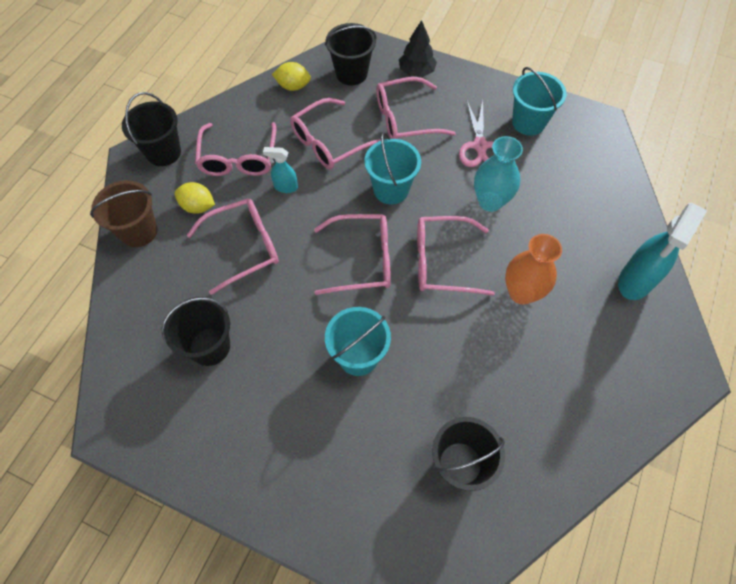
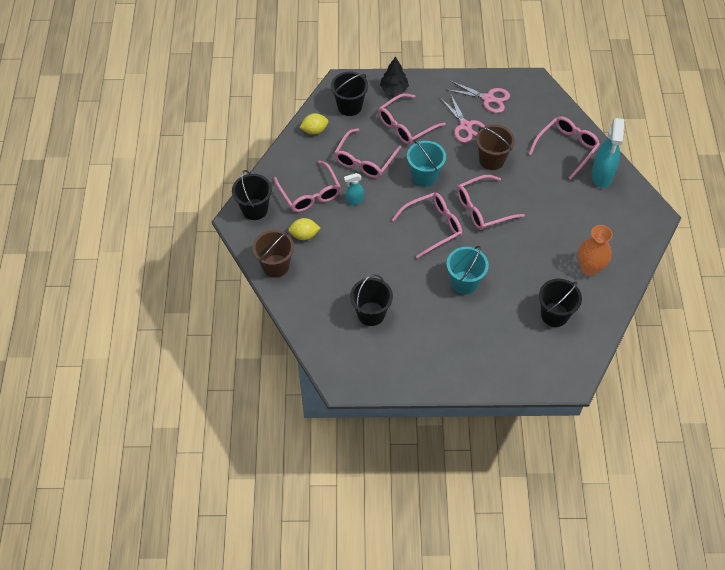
camera: 25 degrees left, 5 degrees down
pink glasses [187,198,279,295] -> pink glasses moved to [529,116,600,180]
turquoise vase [474,136,523,212] -> brown bucket [476,125,515,170]
orange vase [505,234,562,305] -> orange vase moved to [578,225,613,276]
turquoise bucket [512,67,566,136] -> pink scissors [448,81,510,113]

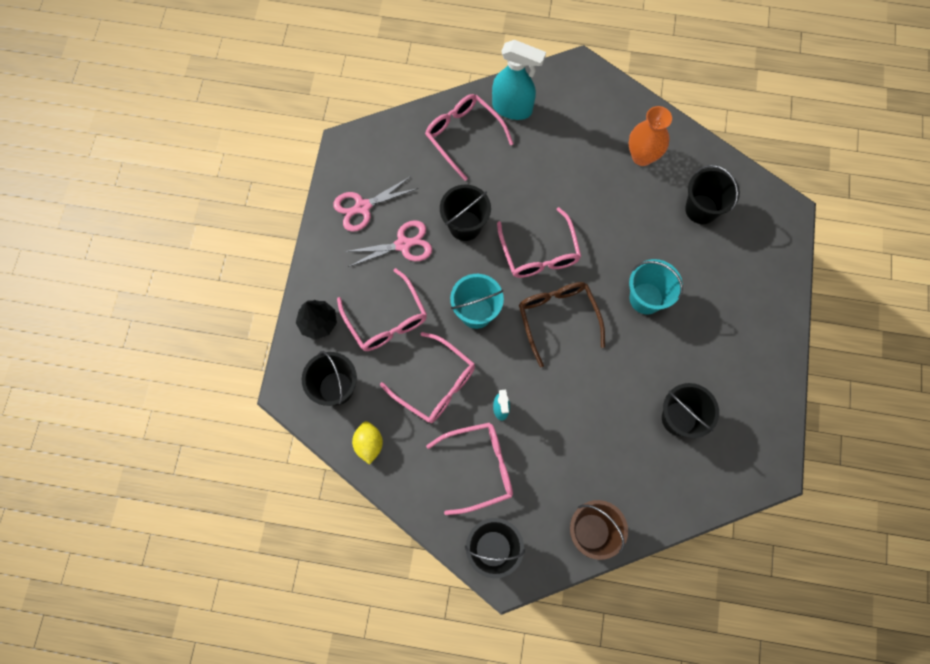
camera: 80 degrees left, 15 degrees up
yellow lemon [288,218,320,240] -> none
pink glasses [392,193,462,259] -> brown glasses [519,282,605,367]
pink scissors [448,81,510,113] -> pink scissors turned 150 degrees counterclockwise [333,176,418,232]
brown bucket [476,125,515,170] -> black bucket [440,185,491,241]

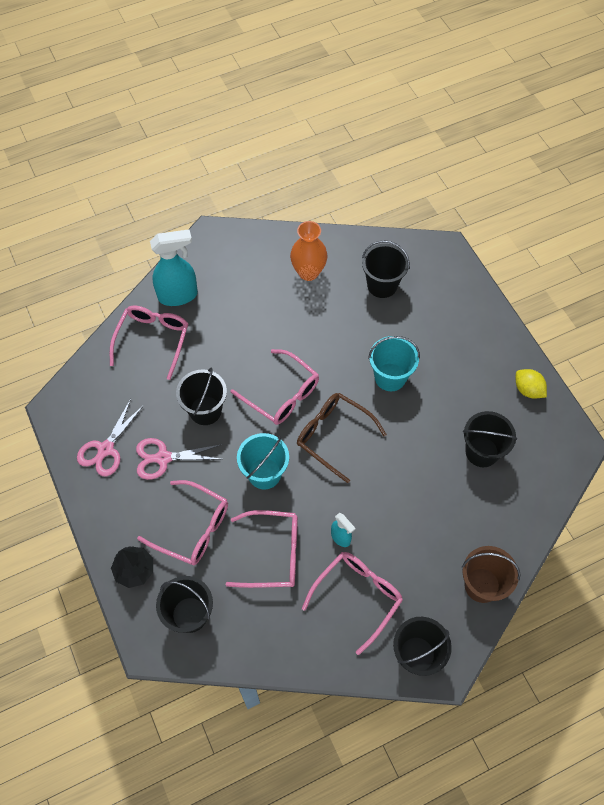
camera: 35 degrees left, 10 degrees down
pink scissors [344,220,432,267] -> pink scissors turned 135 degrees counterclockwise [136,438,222,480]
yellow lemon [352,421,383,465] -> yellow lemon moved to [516,369,547,398]
pink glasses [425,94,514,181] -> pink glasses turned 90 degrees clockwise [110,306,188,380]

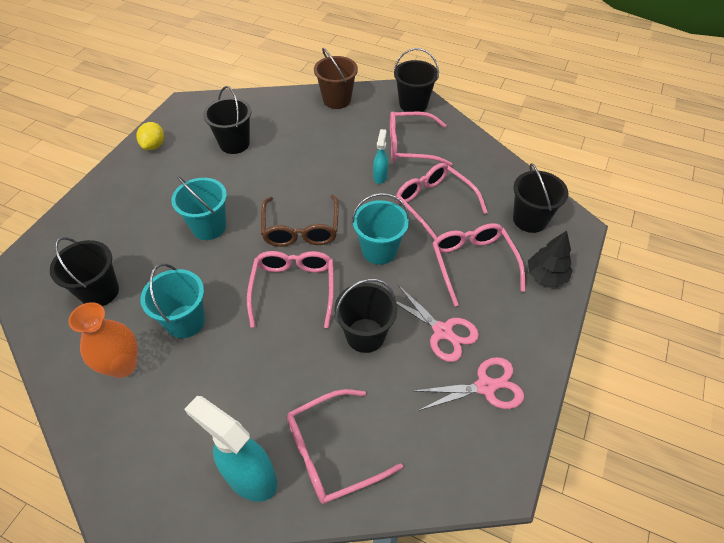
camera: 130 degrees left, 10 degrees down
none -> turquoise bucket [140,263,205,338]

